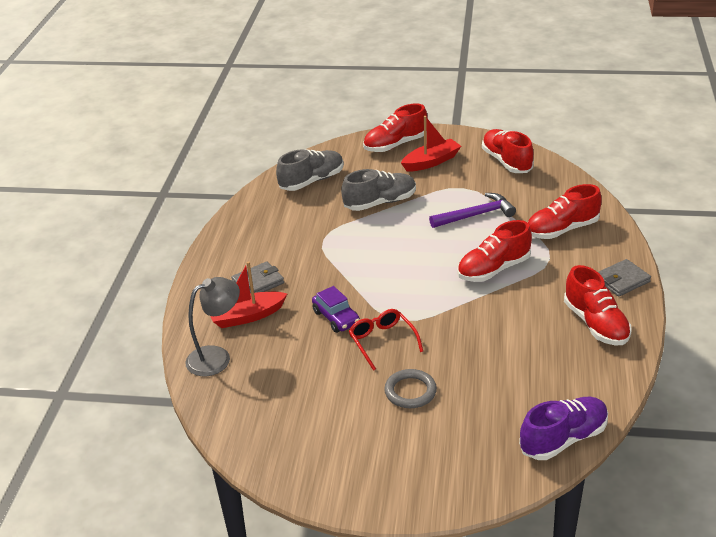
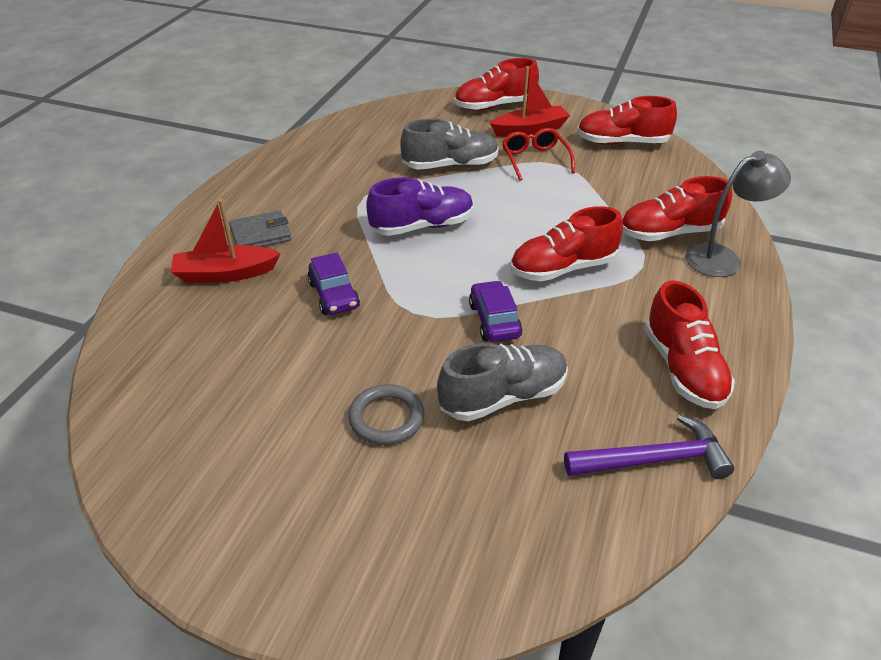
camera: 10 degrees right, 5 degrees up
grey lamp [185,277,240,376] -> grey lamp moved to [685,151,791,277]
grey shoe [276,149,344,191] -> grey shoe moved to [437,343,568,421]
red glasses [349,309,423,371] -> red glasses moved to [502,128,575,181]
purple hammer [429,193,516,228] -> purple hammer moved to [564,415,734,479]
red shoe [482,129,534,173] -> red shoe turned 75 degrees counterclockwise [577,96,677,145]
purple shoe [519,397,608,460] -> purple shoe moved to [366,177,474,236]
grey wallet [598,259,651,297] -> none
none -> purple car [469,280,522,342]

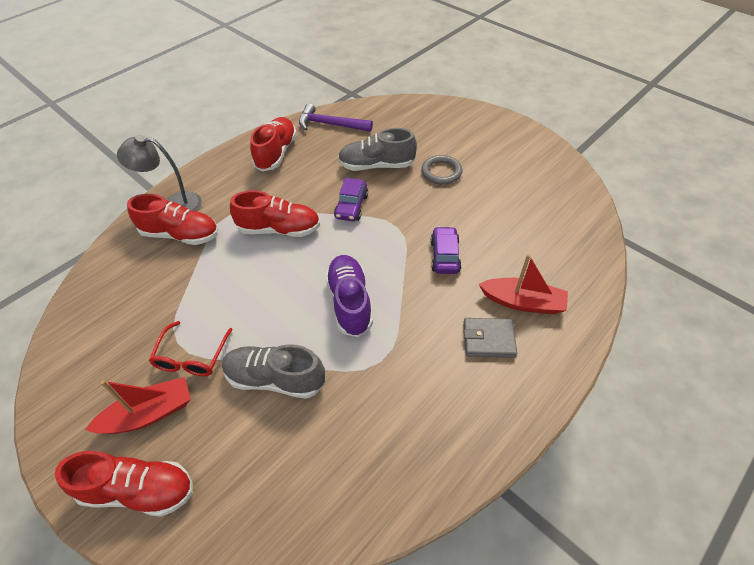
camera: 155 degrees left, 10 degrees up
purple shoe [366,177,474,236] -> purple shoe turned 75 degrees clockwise [325,255,373,337]
red boat [490,66,570,137] -> red boat turned 150 degrees clockwise [85,377,191,434]
red shoe [577,96,677,145] -> none

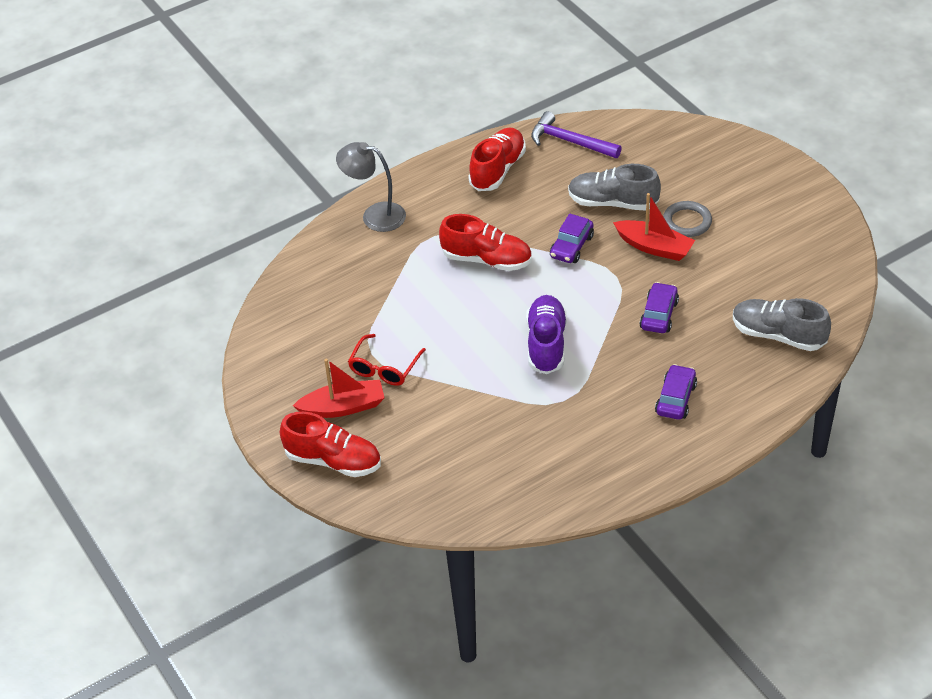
camera: 15 degrees right, 5 degrees down
red shoe [127,194,218,245] -> none
grey shoe [222,344,325,399] -> grey shoe moved to [733,298,831,351]
grey wallet [463,318,517,358] -> purple car [655,364,697,420]
red boat [479,254,568,314] -> red boat moved to [613,193,695,261]

